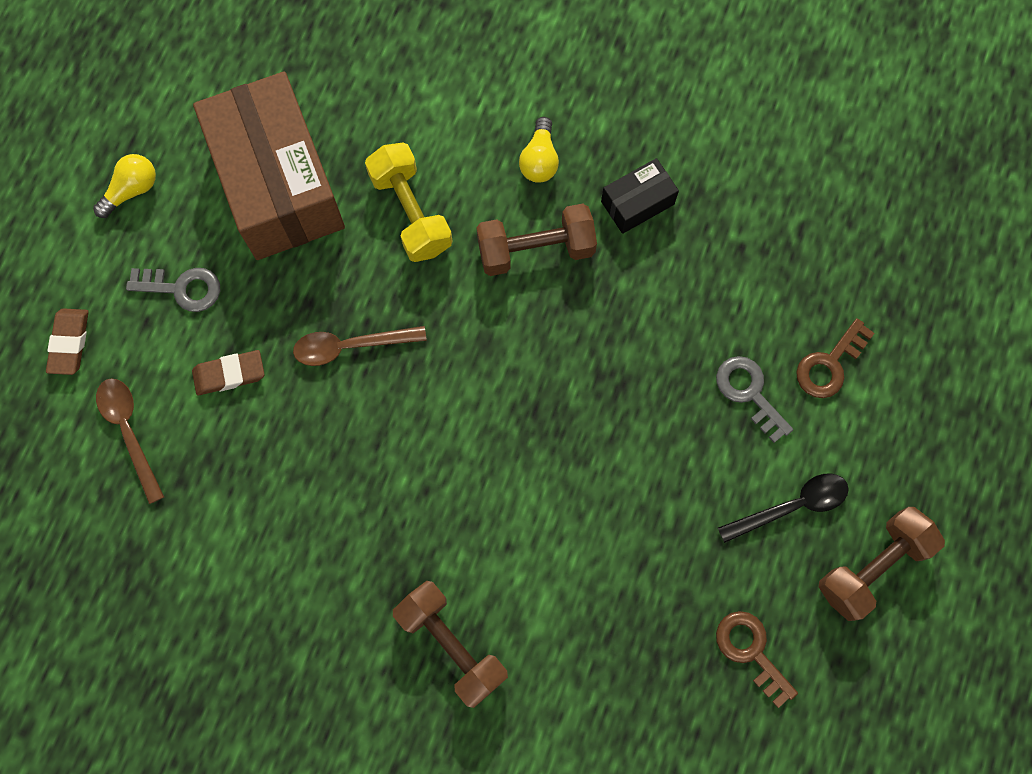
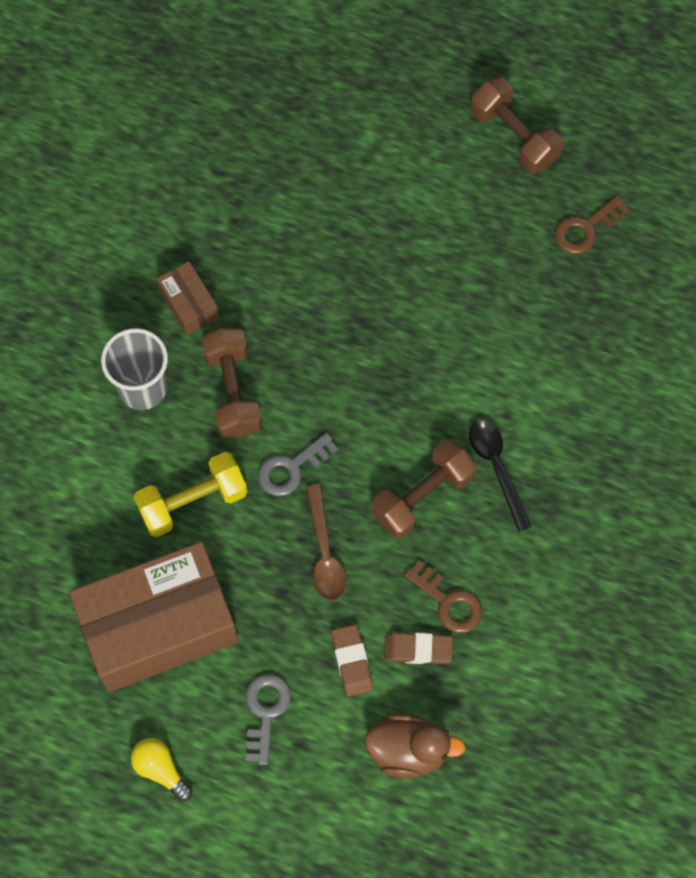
camera: 90 degrees left, 5 degrees down
brown eraser [46,308,89,375] -> brown eraser moved to [384,633,453,664]
brown spoon [96,378,164,504] -> brown duck [364,714,466,779]
brown dumbbell [393,581,508,708] -> brown dumbbell moved to [371,439,476,539]
yellow light bulb [519,117,559,183] -> grey cup [101,328,168,410]
black box [601,158,679,234] -> brown box [156,261,219,335]
grey key [716,356,793,443] -> grey key moved to [258,433,338,496]
black spoon [718,474,849,543] -> black spoon moved to [469,420,532,532]
brown key [796,318,875,398] -> brown key moved to [404,560,482,633]

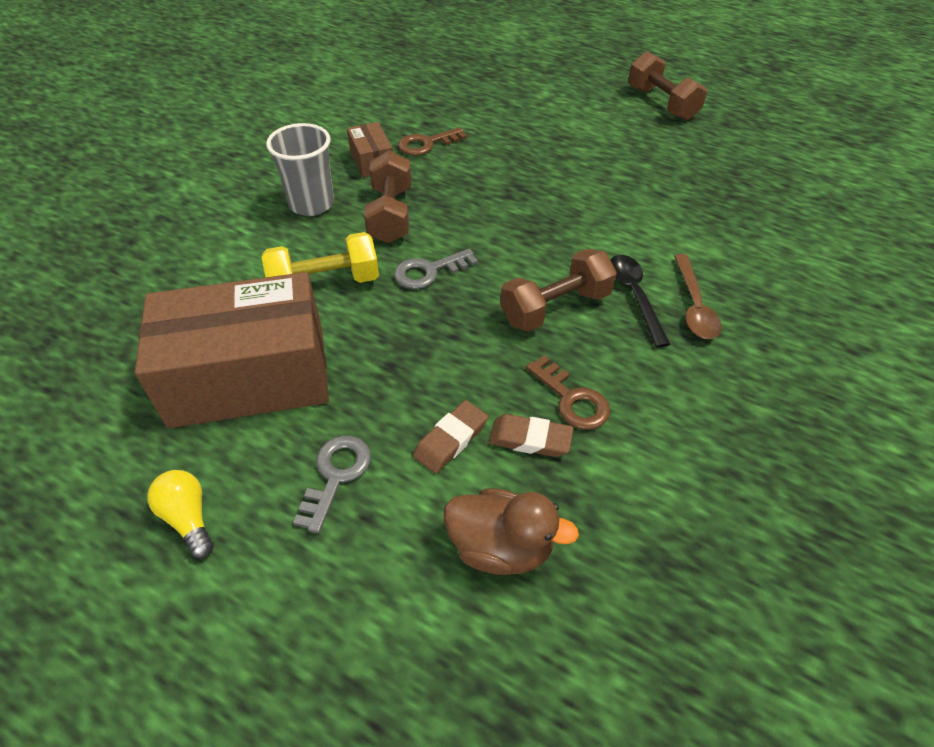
camera: 10 degrees right, 20 degrees down
brown spoon [306,484,346,601] -> brown spoon moved to [674,254,722,339]
brown eraser [331,624,373,697] -> brown eraser turned 45 degrees clockwise [413,400,488,473]
brown key [555,196,630,254] -> brown key moved to [398,127,467,156]

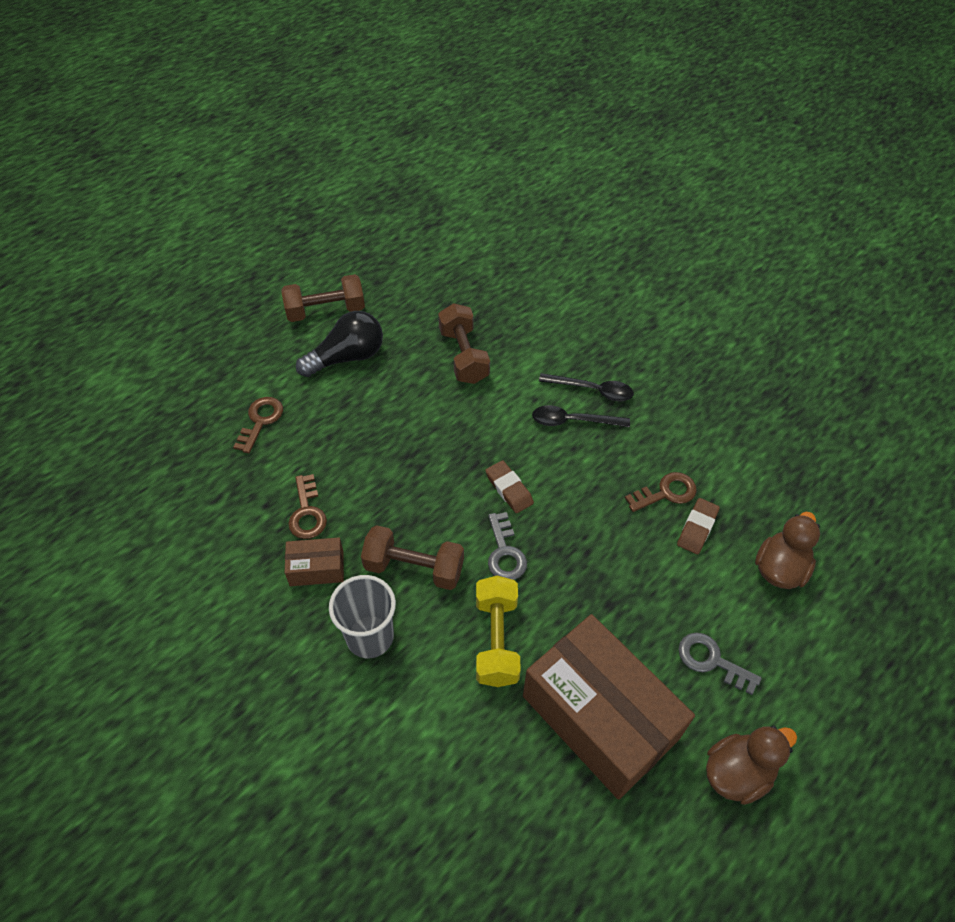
camera: 75 degrees left, 5 degrees up
brown box [135,272,329,428] -> brown box turned 45 degrees counterclockwise [523,614,695,800]
yellow light bulb [147,470,213,558] -> brown duck [706,726,797,805]
brown eraser [413,400,488,473] -> brown eraser moved to [485,460,534,513]
brown dumbbell [500,248,617,332] -> brown dumbbell moved to [438,303,490,384]
brown spoon [674,254,722,339] -> black spoon [539,373,634,401]
none -> brown key [233,397,283,453]
none -> black light bulb [296,311,383,377]

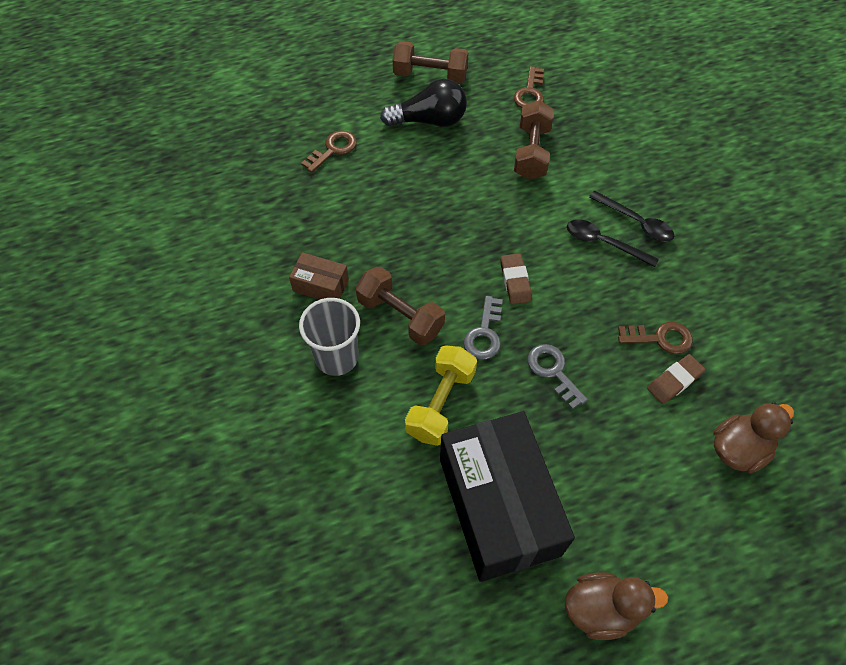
camera: 25 degrees right, 5 degrees up
brown key [288,474,327,539] -> brown key moved to [514,66,544,108]
brown box [523,614,695,800] -> black box [440,411,575,582]
grey key [679,633,762,695] -> grey key moved to [528,344,588,409]

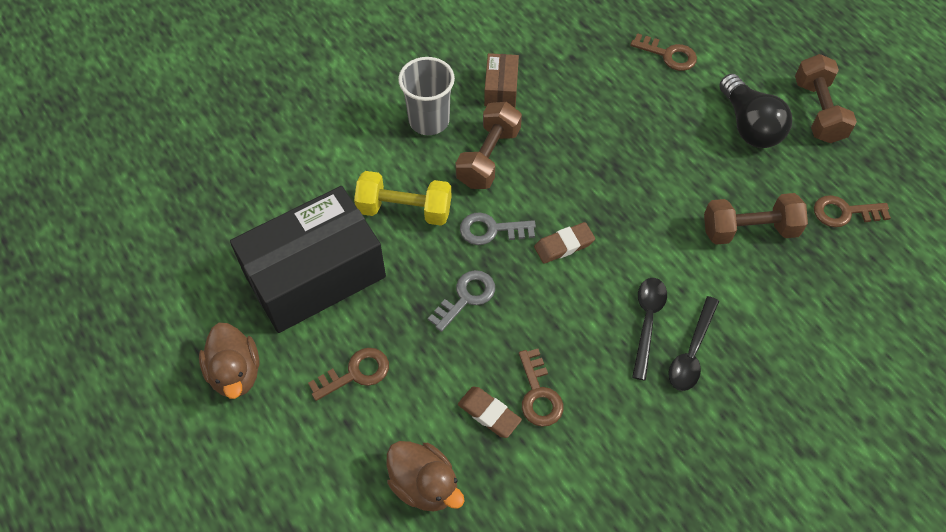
camera: 75 degrees right, 0 degrees up
none -> brown key [308,348,389,401]

